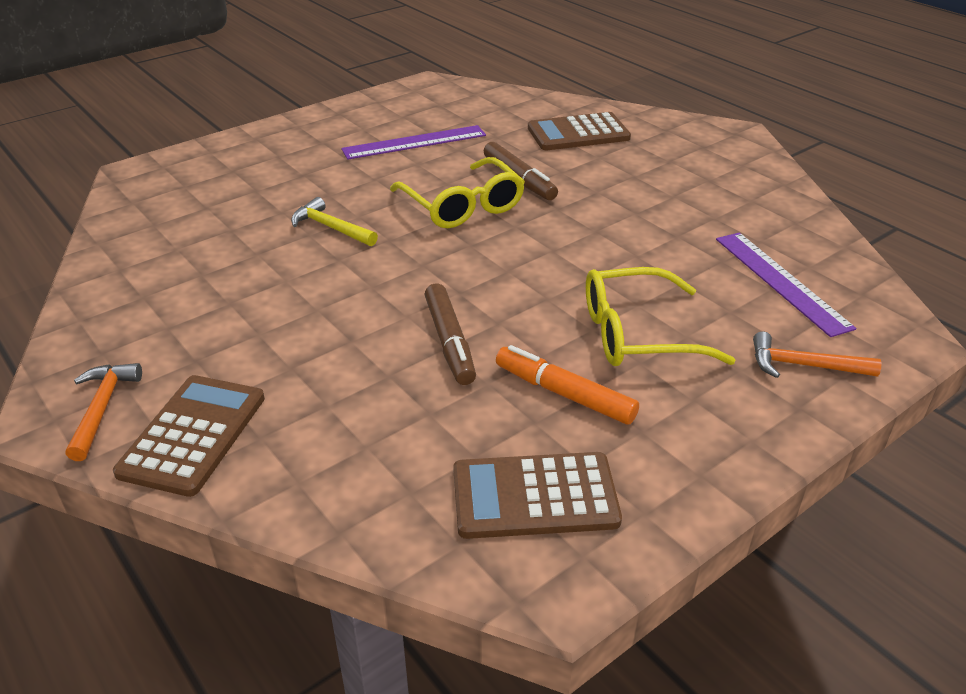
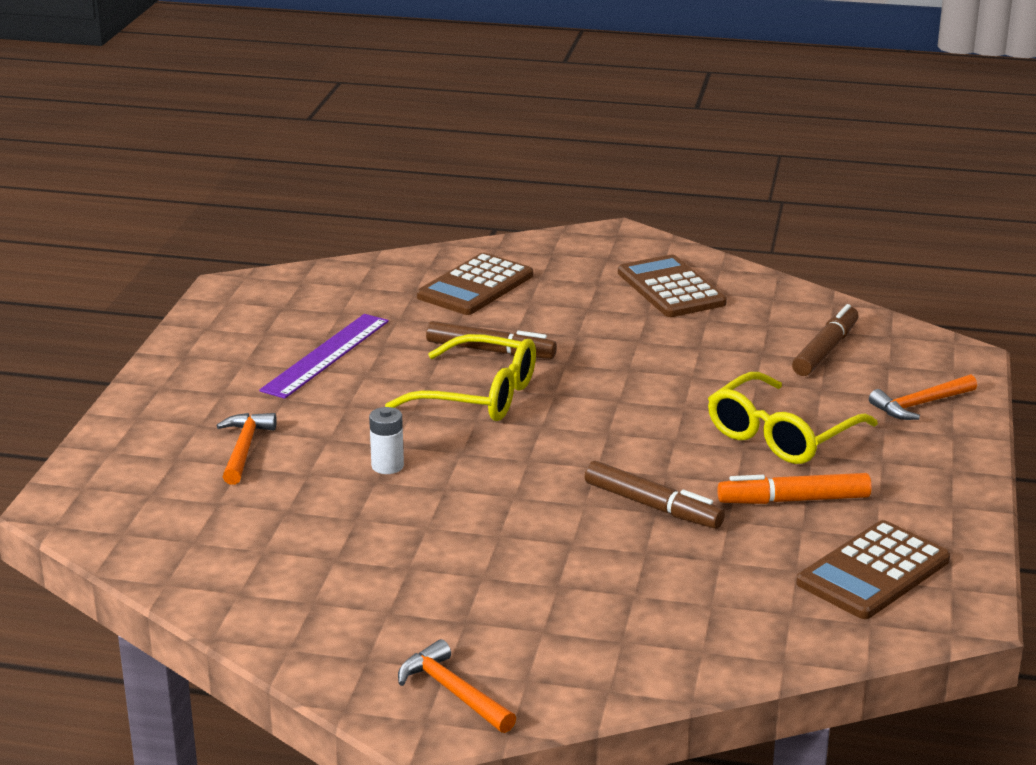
camera: 40 degrees left, 10 degrees down
brown calculator [113,375,265,497] -> brown calculator moved to [618,255,727,317]
yellow hammer [291,197,378,246] -> white battery [369,407,404,474]
purple ruler [716,233,857,337] -> brown marker [792,304,859,376]
none -> orange hammer [216,413,277,485]

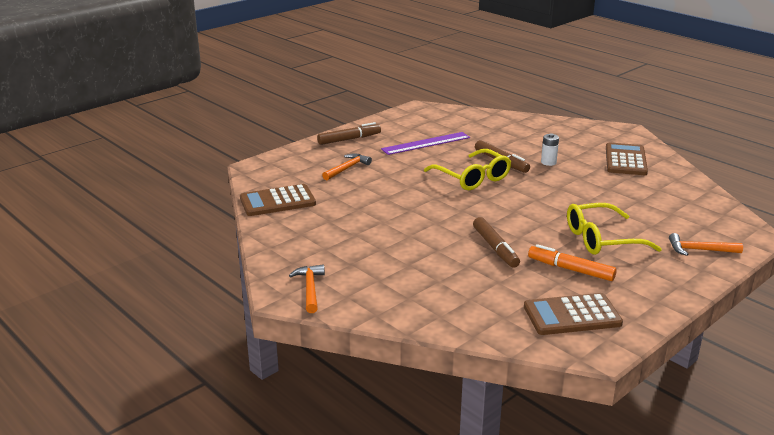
camera: 35 degrees right, 0 degrees up
white battery [369,407,404,474] -> white battery moved to [541,133,559,166]
brown calculator [417,253,533,315] -> brown calculator moved to [240,184,316,216]
brown marker [792,304,859,376] -> brown marker moved to [317,122,381,145]

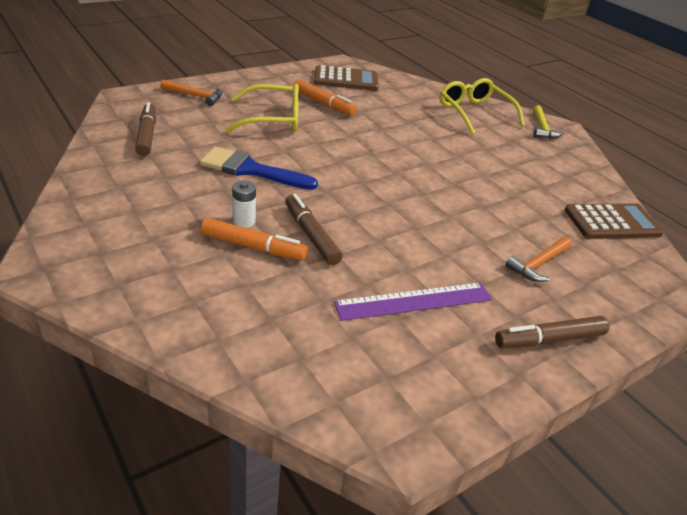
camera: 175 degrees left, 10 degrees up
orange hammer [289,264,325,313] -> yellow hammer [533,105,564,139]
yellow glasses [424,149,511,190] -> yellow glasses moved to [440,78,525,134]
brown marker [473,217,520,268] -> brown marker moved to [135,102,156,156]
brown calculator [606,143,648,175] -> none
none -> blue brush [200,147,318,190]
none -> orange marker [201,218,308,260]

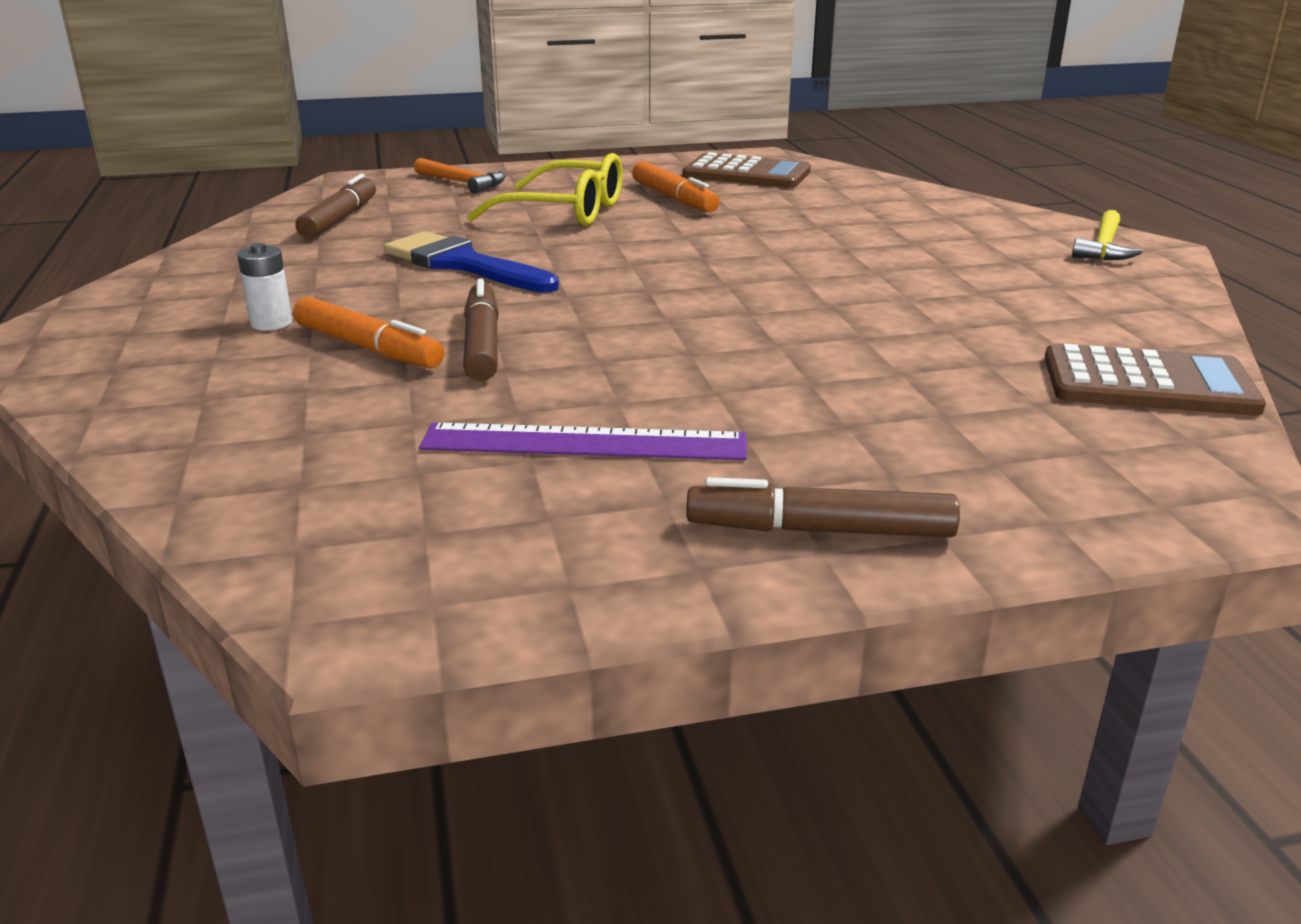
camera: 25 degrees right, 10 degrees down
white battery [232,181,256,228] -> white battery moved to [237,243,292,331]
yellow glasses [440,78,525,134] -> none
orange hammer [505,237,572,282] -> none

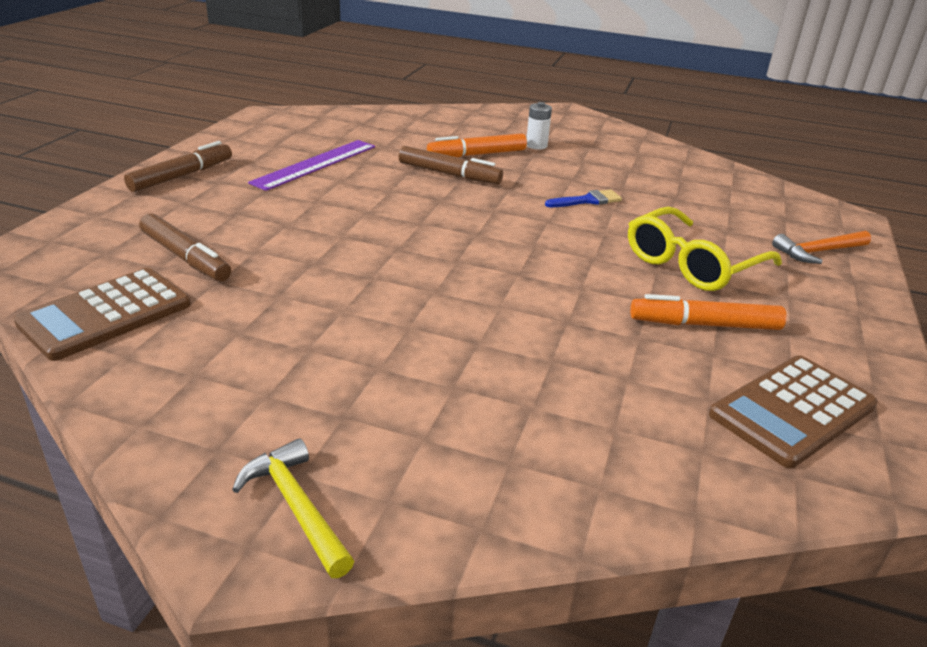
camera: 120 degrees right, 5 degrees up
brown marker [295,174,376,239] -> brown marker moved to [139,213,231,282]
blue brush [384,231,559,293] -> blue brush [545,189,622,207], size x0.54

